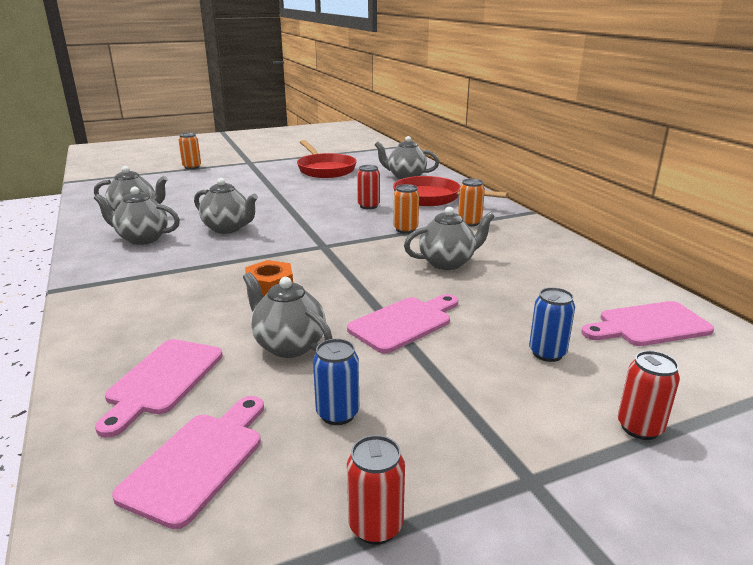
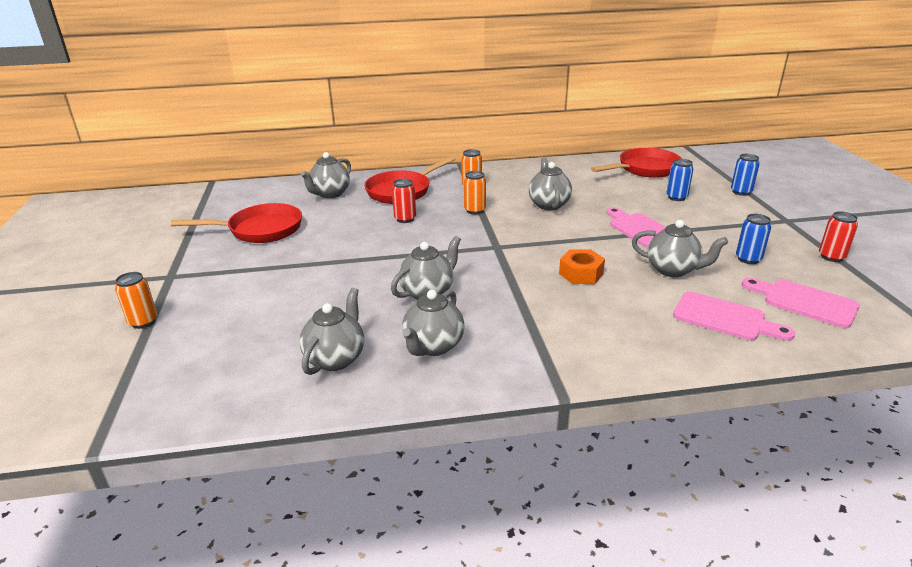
camera: 75 degrees left, 5 degrees up
grey teapot [243,272,332,358] -> grey teapot turned 120 degrees counterclockwise [632,220,728,277]
pink cutting board [581,301,714,346] -> red pan [591,148,682,178]
red can [618,351,680,440] -> blue can [731,154,760,196]

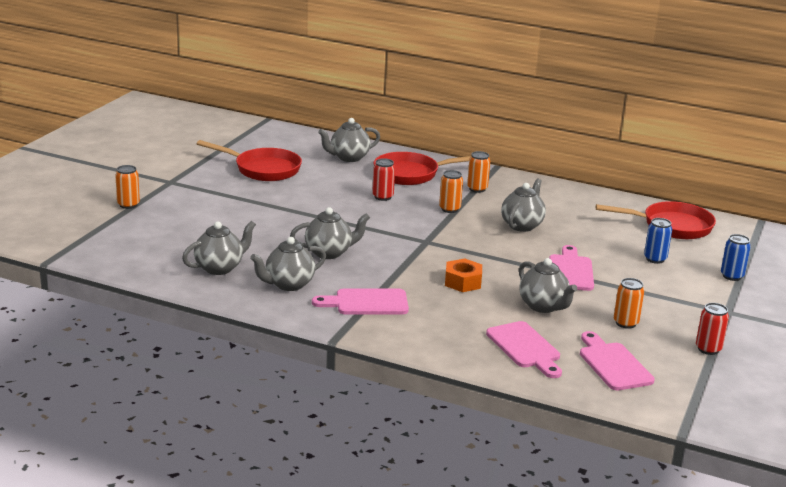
camera: 30 degrees right, 5 degrees down
blue can [736,214,771,264] -> orange can [614,278,644,329]
none -> pink cutting board [312,289,409,315]

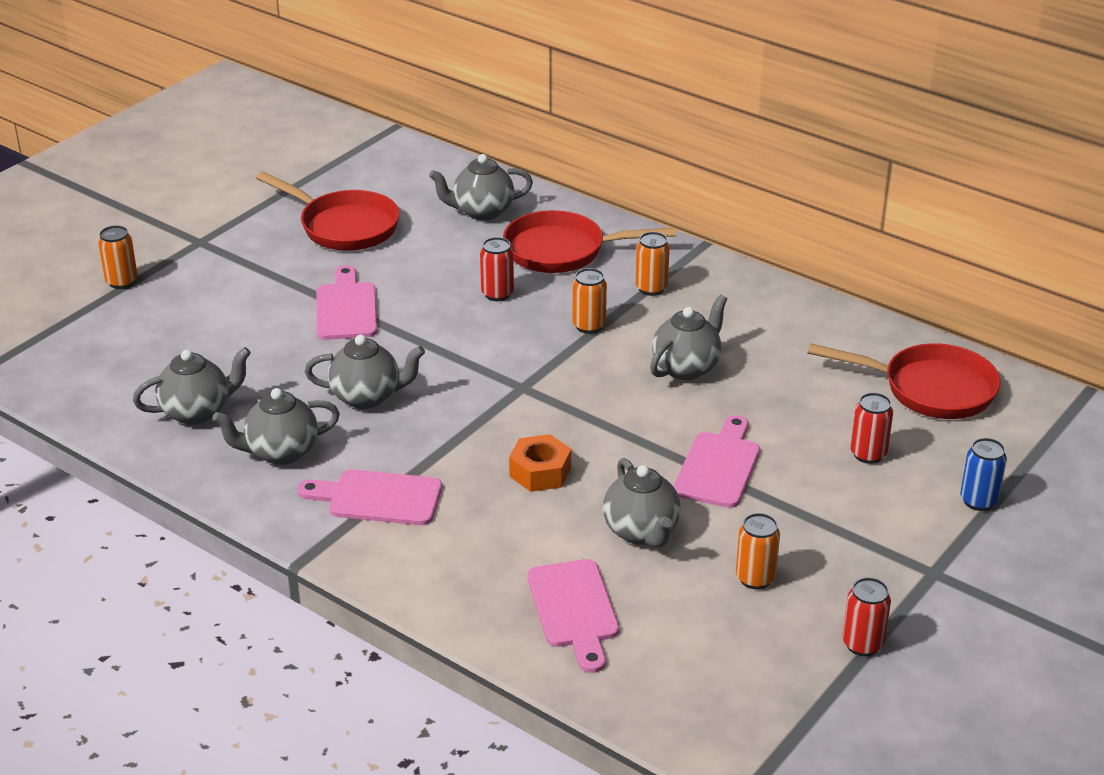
camera: 15 degrees right, 10 degrees up
pink cutting board [580,331,655,390] -> pink cutting board moved to [317,265,377,340]
blue can [644,218,672,264] -> red can [851,392,893,464]

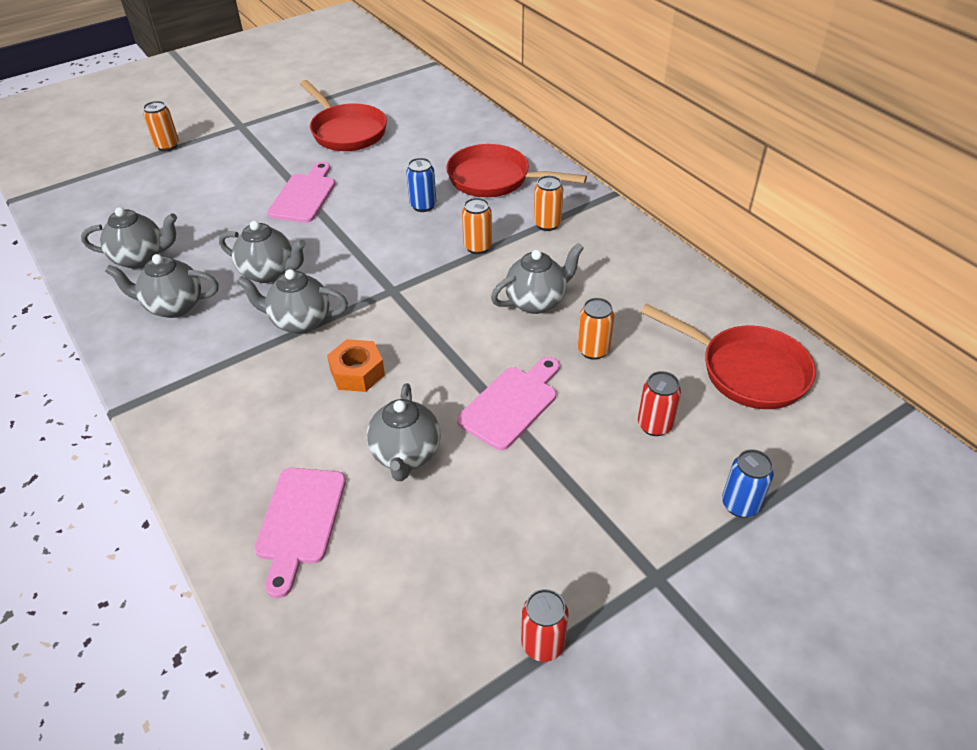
camera: 20 degrees right, 10 degrees up
pink cutting board [297,469,442,525] -> none
grey teapot [429,154,533,221] -> grey teapot moved to [237,269,348,334]
red can [480,237,514,301] -> blue can [406,158,436,212]
orange can [736,513,780,589] -> orange can moved to [577,298,614,360]

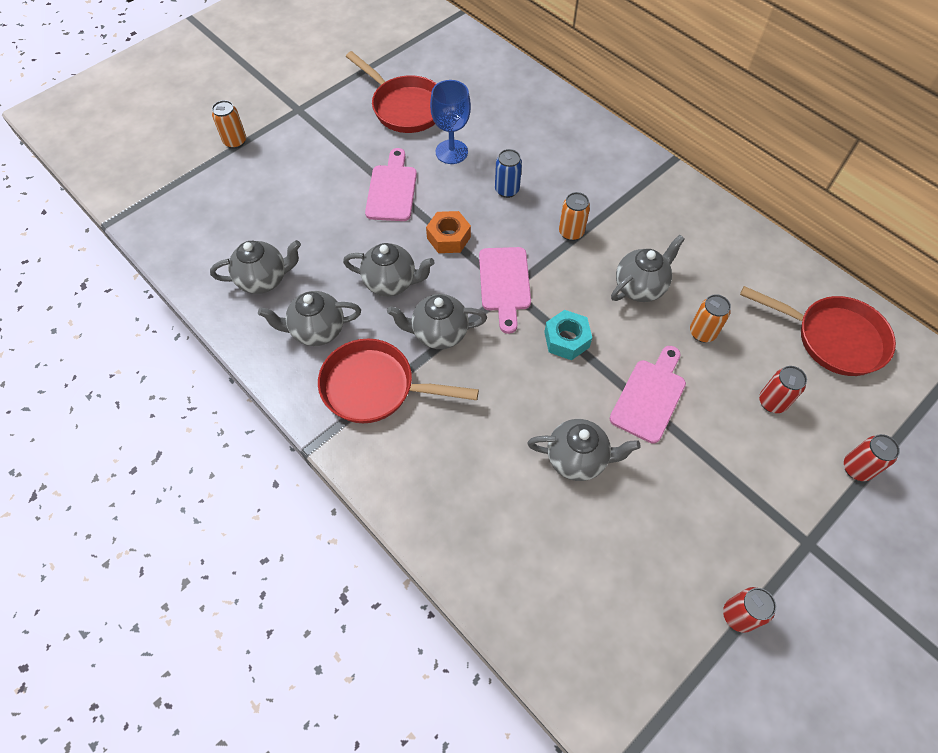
camera: 10 degrees left, 15 degrees up
pink cutting board [254,468,346,598] -> pink cutting board moved to [479,247,531,334]
orange nut [327,339,385,392] -> orange nut moved to [426,211,471,253]
grey teapot [367,383,441,481] -> grey teapot turned 75 degrees counterclockwise [528,419,641,481]
red pan [446,144,587,197] -> red pan moved to [318,339,479,423]
orange can [534,175,563,231] -> none
blue can [722,449,774,518] -> red can [844,434,900,481]
none -> blue goblet [430,80,471,164]
none -> turquoise nut [544,310,592,360]

